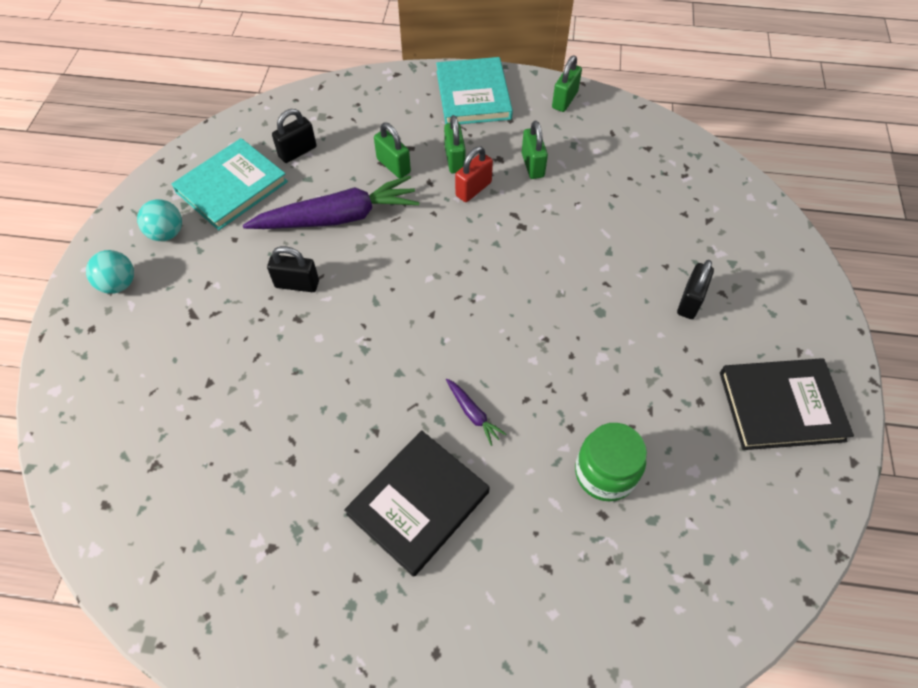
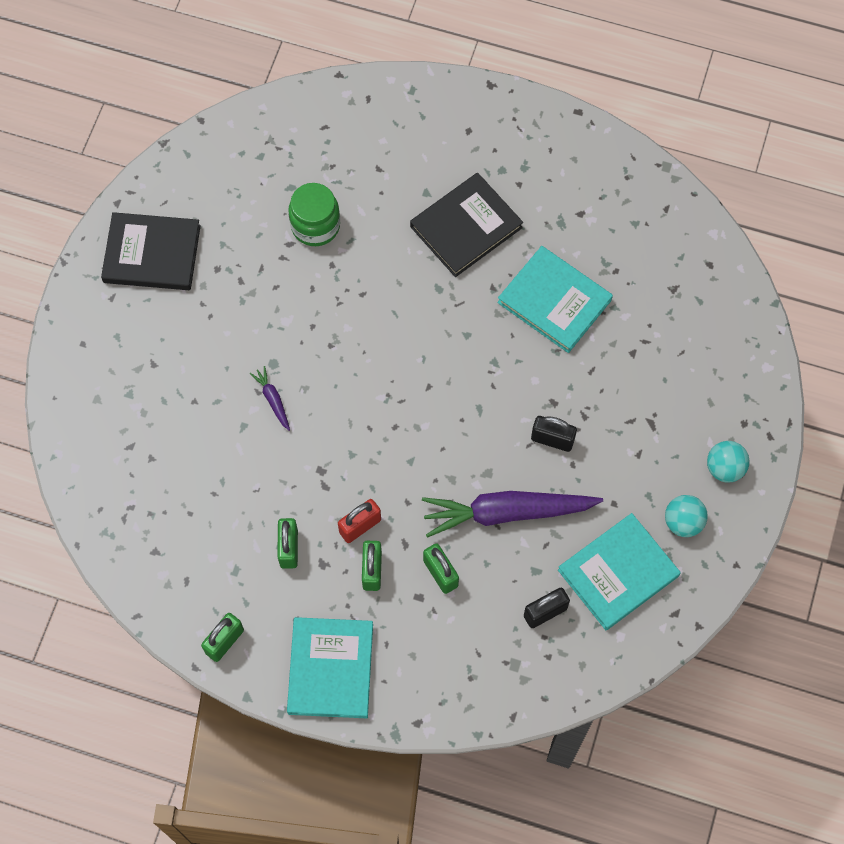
camera: 170 degrees left, 10 degrees up
purple carrot [446,379,506,446] -> purple carrot moved to [250,366,290,431]
black padlock [677,260,714,319] -> none
none -> turquoise book [497,246,613,353]

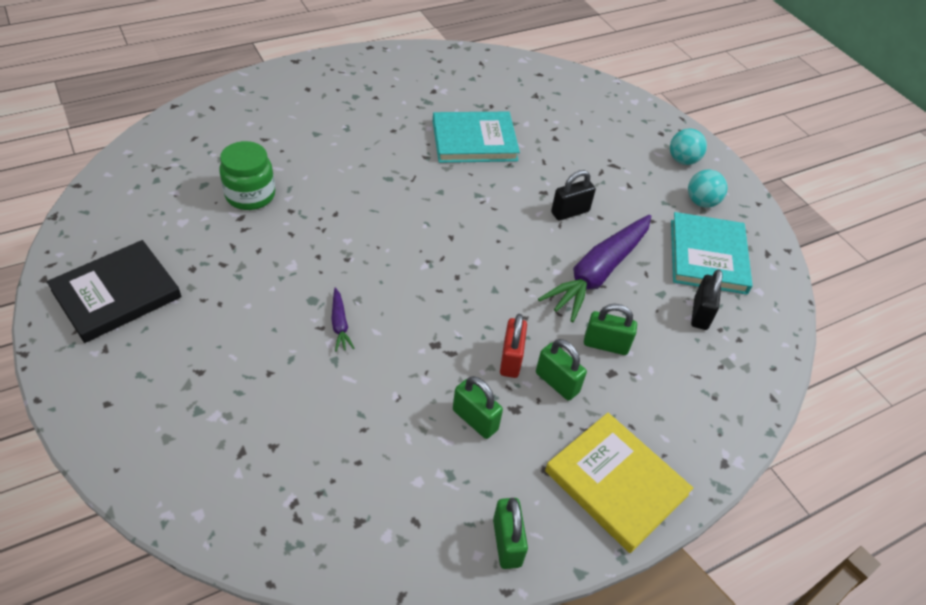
camera: 50 degrees left, 20 degrees down
purple carrot [250,366,290,431] -> purple carrot turned 120 degrees counterclockwise [331,288,355,352]
turquoise book [287,617,373,718] -> yellow book [545,413,693,553]
black book [410,173,523,277] -> none

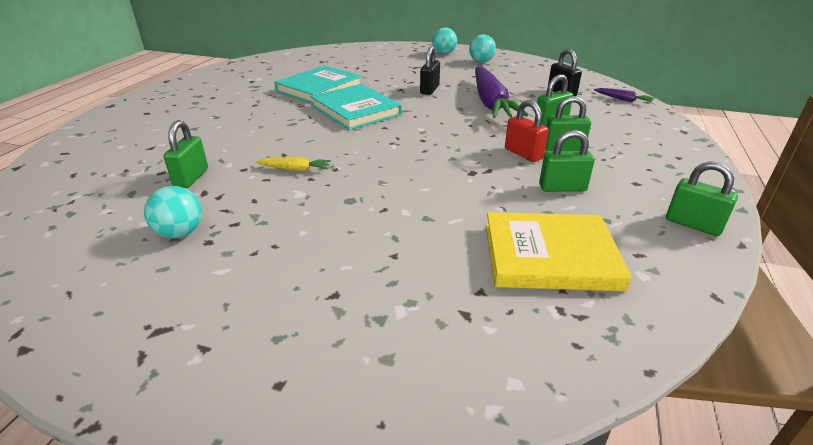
camera: 40 degrees left, 15 degrees down
black book [47,240,182,343] -> none
green jar [219,141,275,210] -> green padlock [163,120,208,188]
purple carrot [331,288,355,352] -> purple carrot moved to [594,88,654,103]
yellow book [545,413,693,553] -> yellow book moved to [486,212,632,291]
turquoise book [671,212,753,295] -> turquoise book moved to [310,84,402,130]
none -> turquoise ball [144,186,202,238]
none -> yellow carrot [255,157,331,171]

